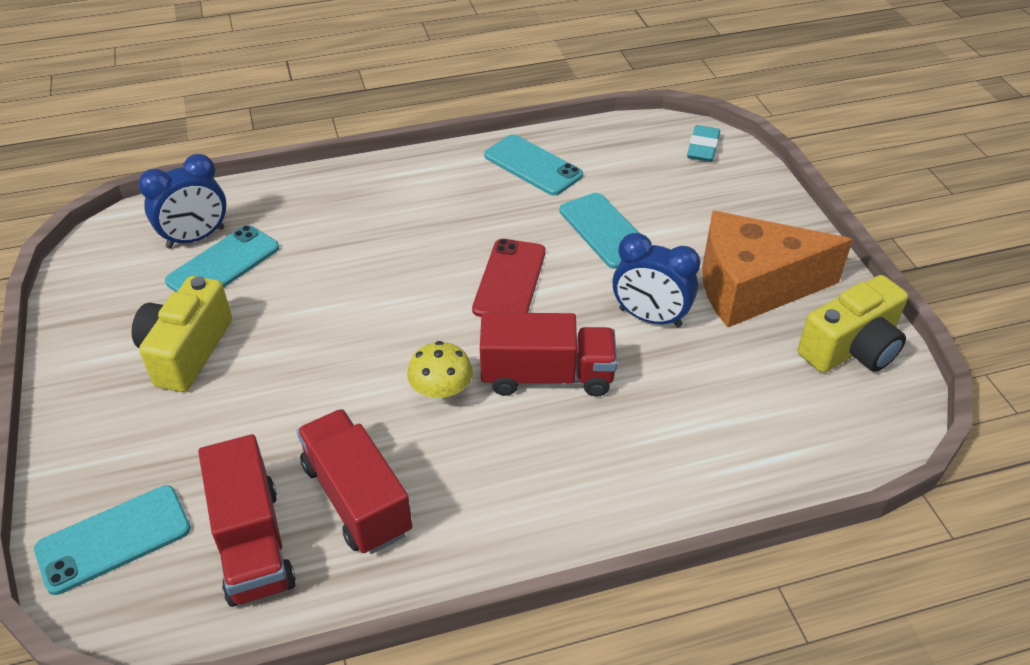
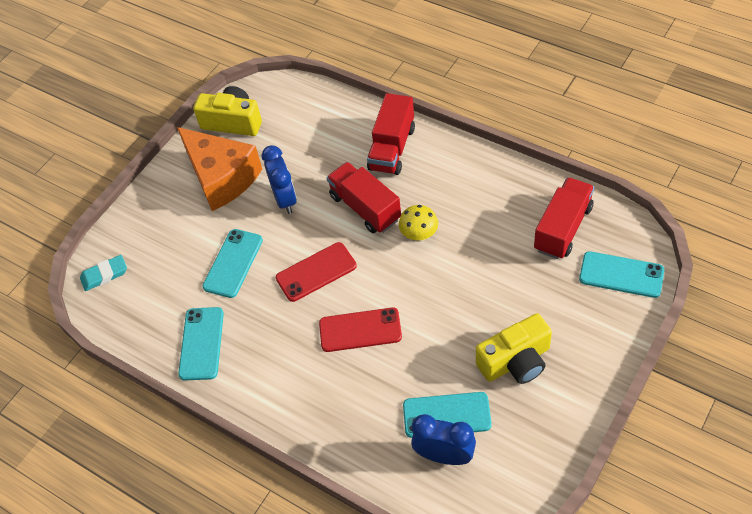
camera: 125 degrees left, 10 degrees up
red truck [297,409,412,554] -> red truck moved to [367,93,415,175]
none -> red phone [319,308,402,352]

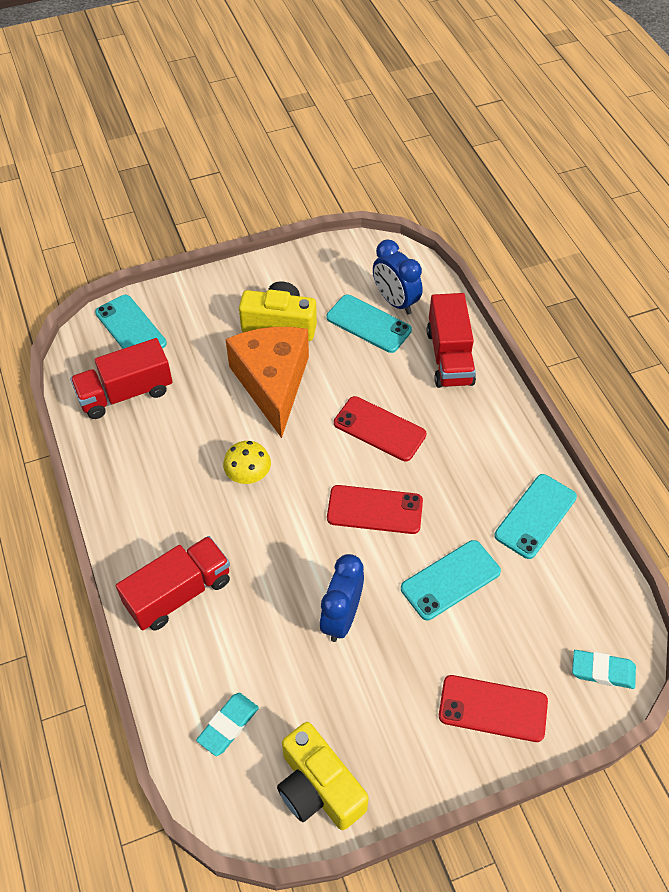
camera: 150 degrees left, 0 degrees up
orange cheese [177,127,262,211] -> orange cheese moved to [225,327,309,438]
red truck [326,162,401,233] -> red truck moved to [427,293,476,388]
none -> turquoise eraser [196,693,259,756]
none -> red phone [439,675,548,742]

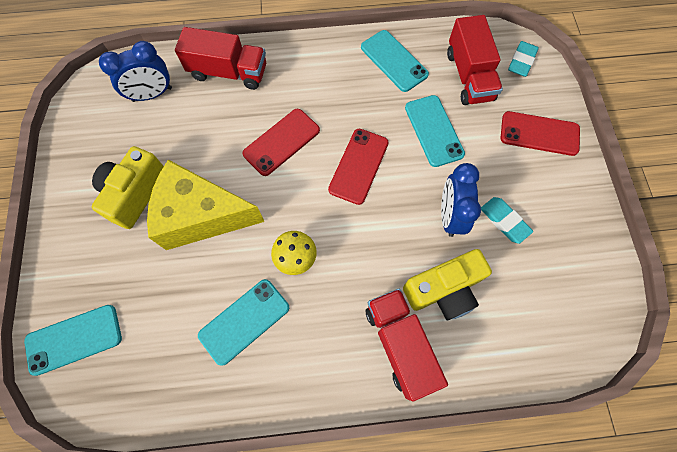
camera: 75 degrees left, 15 degrees up
red truck [70,338,172,419] -> red truck moved to [447,15,503,105]
turquoise eraser [196,693,259,756] -> turquoise eraser moved to [481,197,533,244]
orange cheese [225,327,309,438] -> yellow cheese [147,160,265,250]
yellow camera [277,722,369,830] -> yellow camera moved to [403,249,492,320]
blue clock [319,554,364,642] -> blue clock turned 60 degrees clockwise [441,163,481,237]
turquoise phone [326,295,412,353] -> turquoise phone moved to [198,279,289,366]
red phone [439,675,548,742] -> red phone turned 75 degrees clockwise [501,111,580,156]

